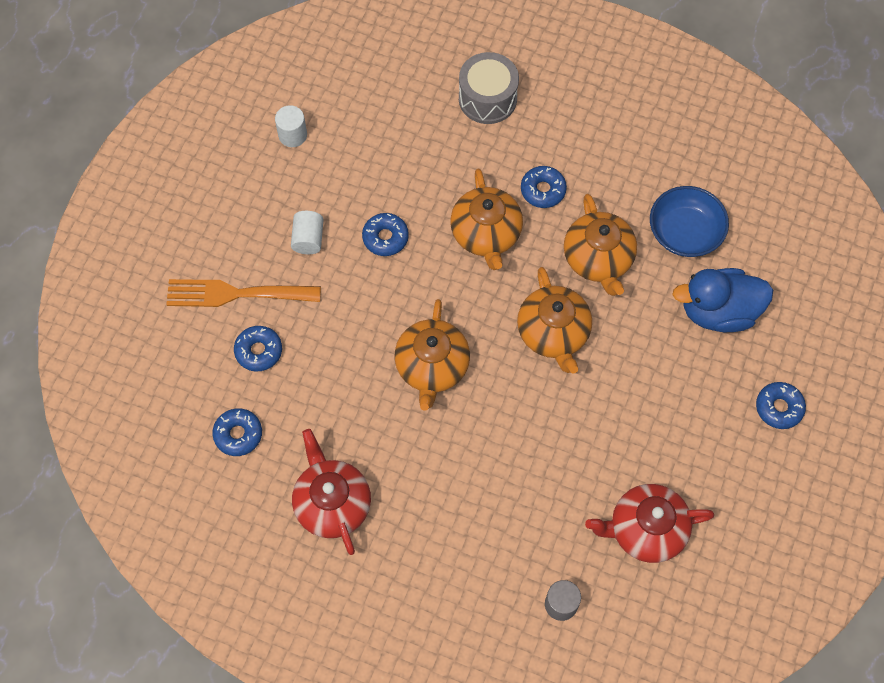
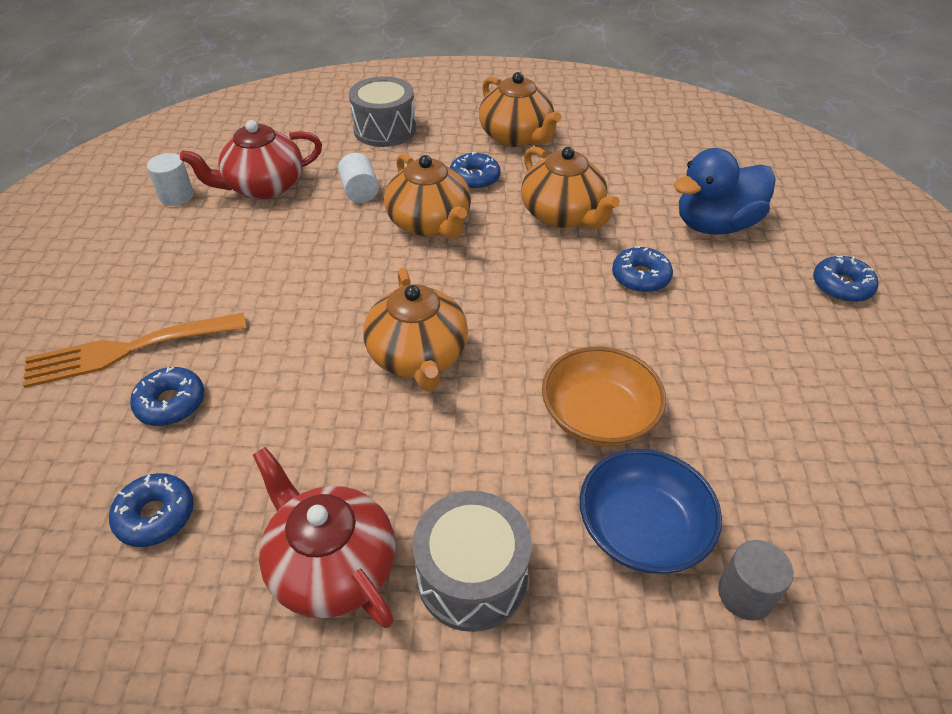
camera: 20 degrees left, 20 degrees down
white cylinder [291,211,324,254] -> white cylinder moved to [338,153,379,203]
blue donut [362,213,409,256] -> blue donut moved to [612,246,673,293]
orange teapot [517,267,592,374] -> orange teapot moved to [479,72,562,147]
red teapot [585,484,714,563] -> red teapot moved to [180,120,322,199]
blue bowl [650,186,729,257] -> blue bowl moved to [580,449,722,574]
none -> grey drum [413,491,532,632]
none -> orange bowl [542,347,666,447]

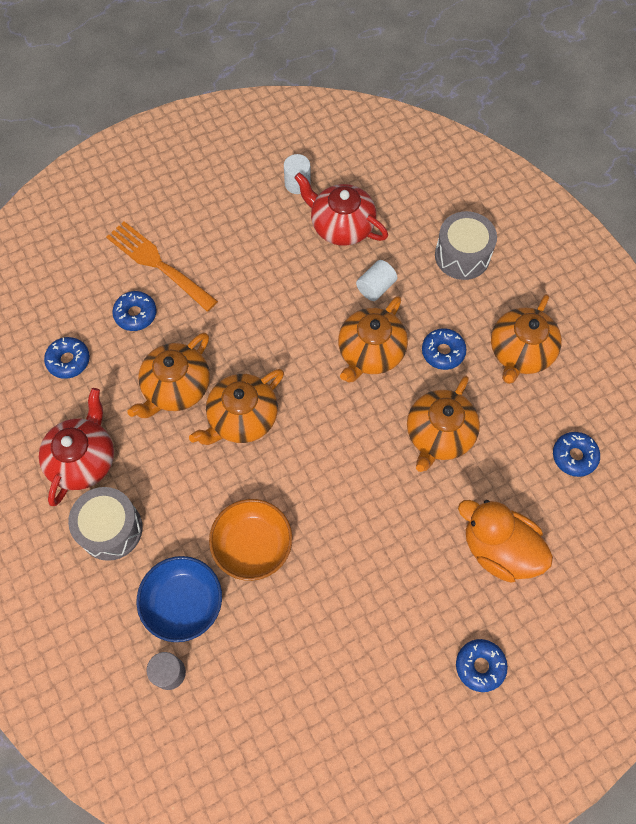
camera: 60 degrees right, 20 degrees up
blue donut [612,246,673,293] -> blue donut moved to [553,432,600,477]
blue duck [674,148,776,235] -> orange duck [458,500,553,582]
none -> orange teapot [127,332,210,418]

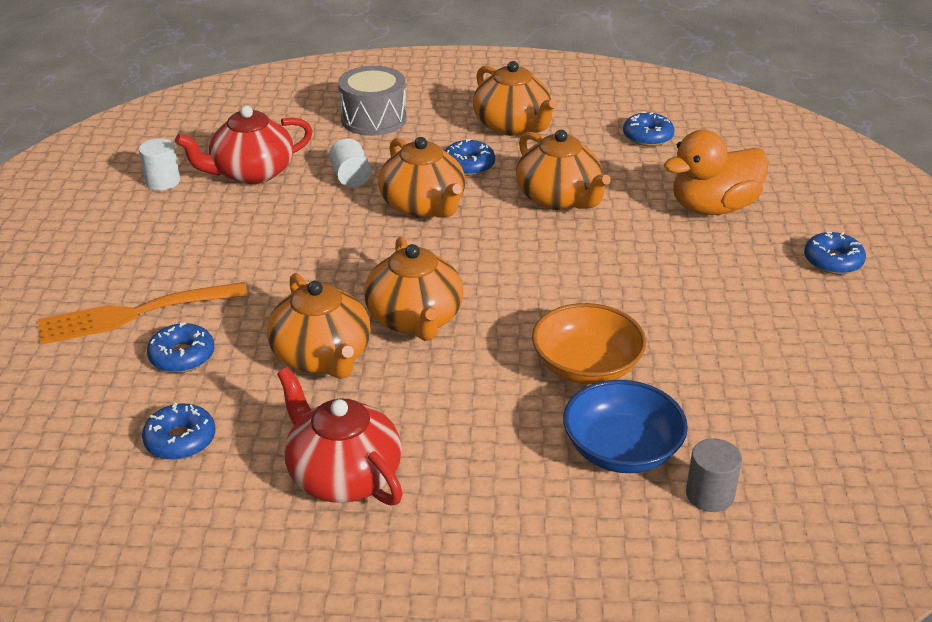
camera: 60 degrees left, 30 degrees down
grey drum [68,487,143,561] -> none

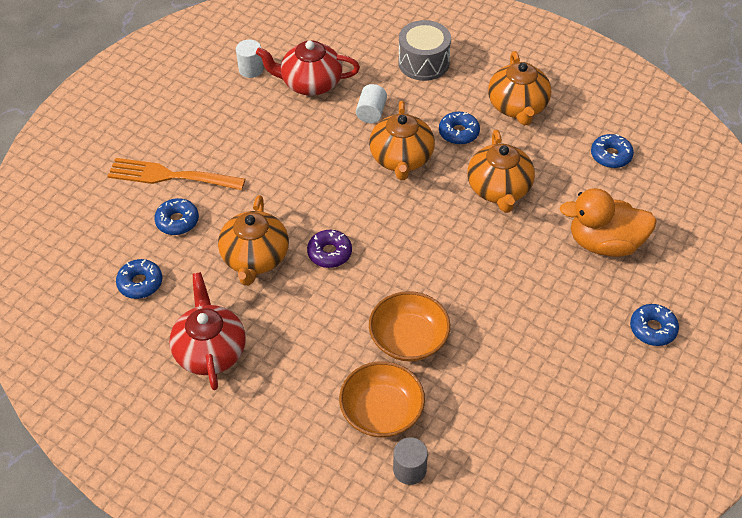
camera: 30 degrees right, 15 degrees up
orange teapot [364,237,464,341] -> purple donut [307,230,352,268]
blue bowl [563,380,688,473] -> orange bowl [339,361,425,437]

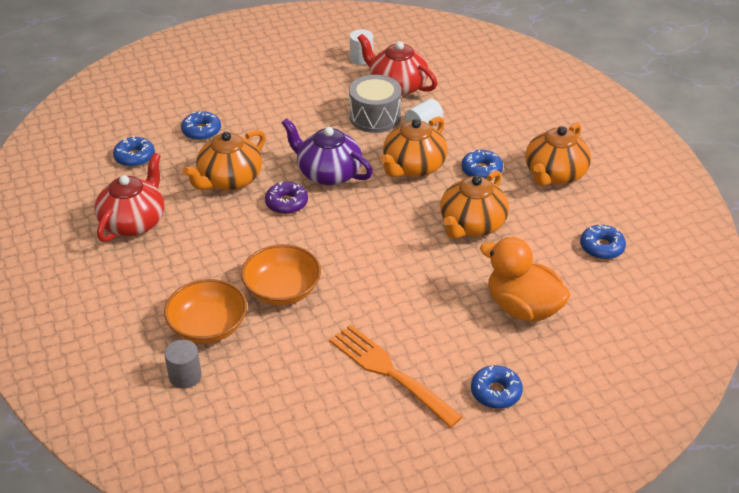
camera: 35 degrees right, 10 degrees down
orange fork [108,158,245,190] -> orange fork moved to [329,324,463,428]
grey drum [398,20,451,81] -> grey drum moved to [349,75,401,133]
none -> purple teapot [282,118,373,186]

